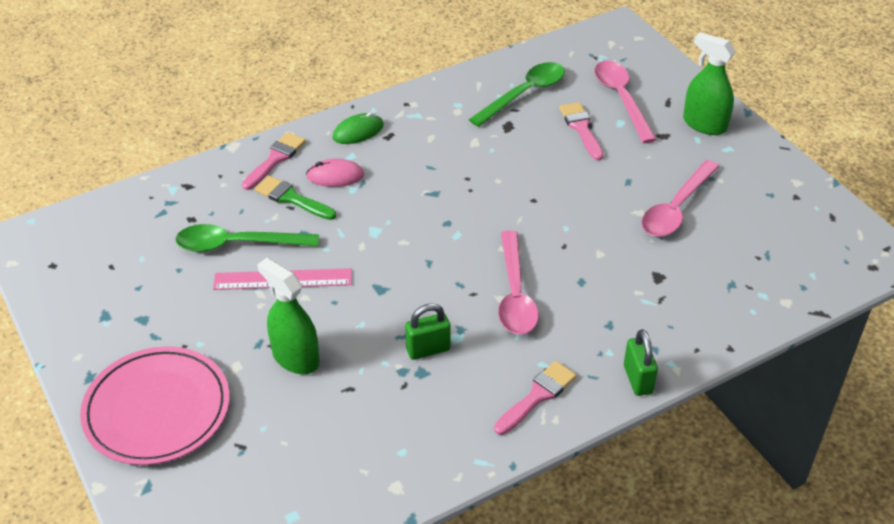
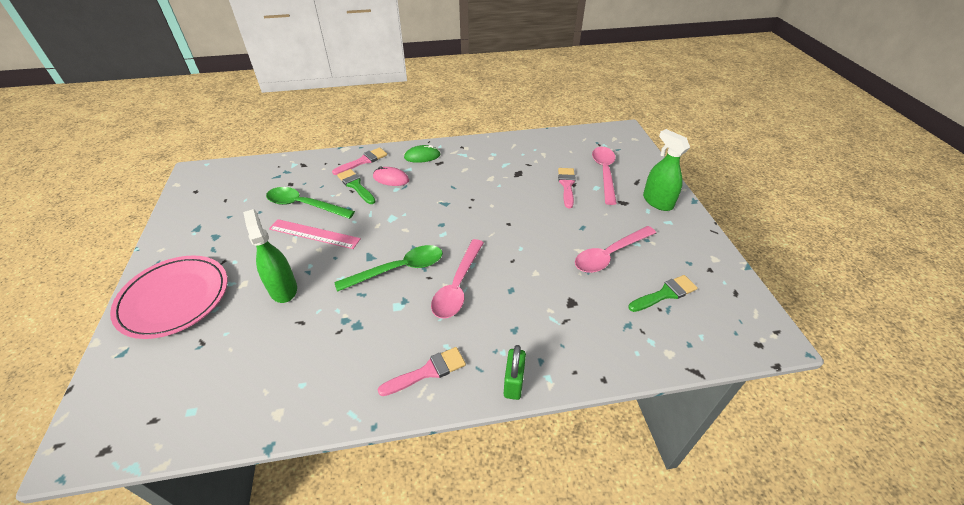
camera: 20 degrees right, 0 degrees up
green padlock [405,303,451,360] -> none
green spoon [469,62,565,127] -> green spoon moved to [334,245,443,292]
none -> green brush [628,275,698,312]

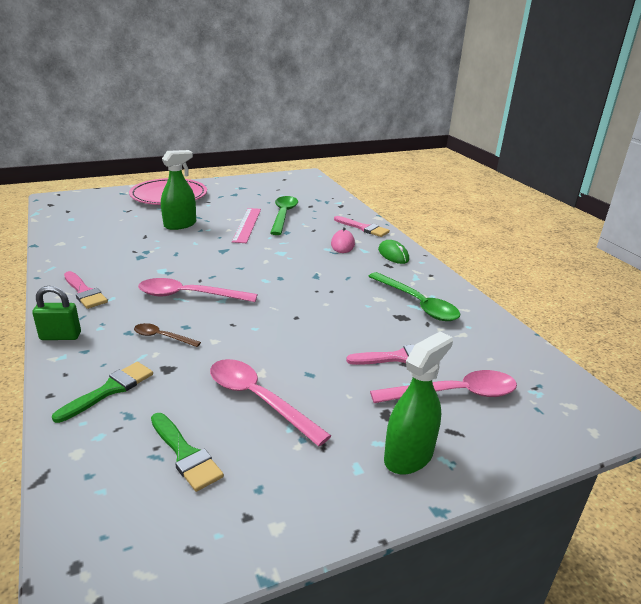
camera: 75 degrees right, 15 degrees down
green spoon [334,245,443,292] -> green spoon moved to [368,272,460,321]
green brush [337,169,376,204] -> green brush moved to [52,362,153,423]
none -> brown spoon [134,323,201,347]

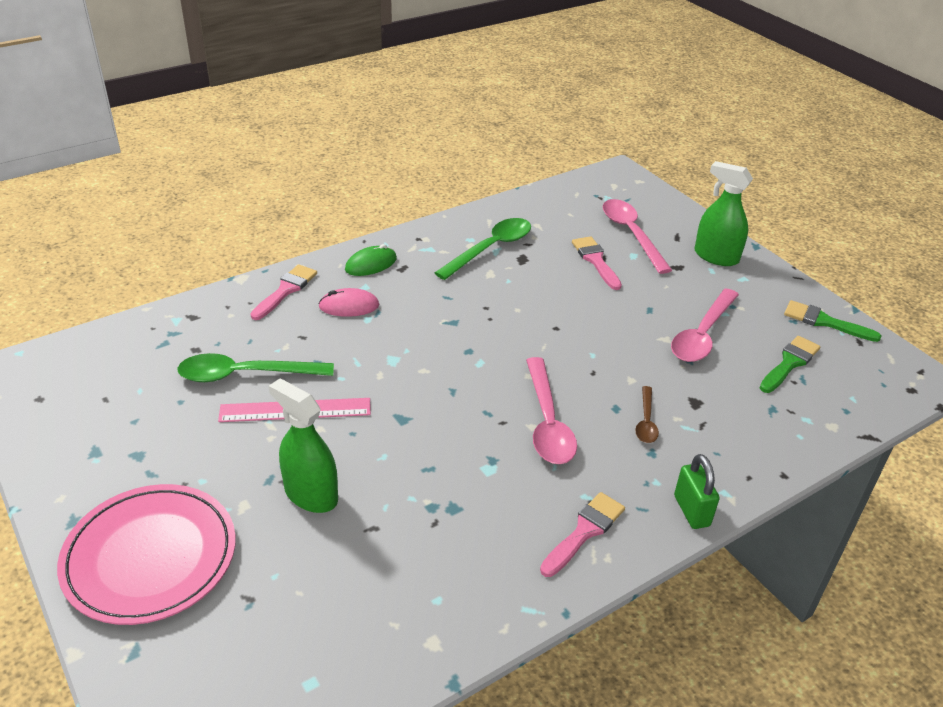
camera: 100 degrees left, 10 degrees up
green brush [52,362,153,423] -> green brush moved to [784,300,881,342]

